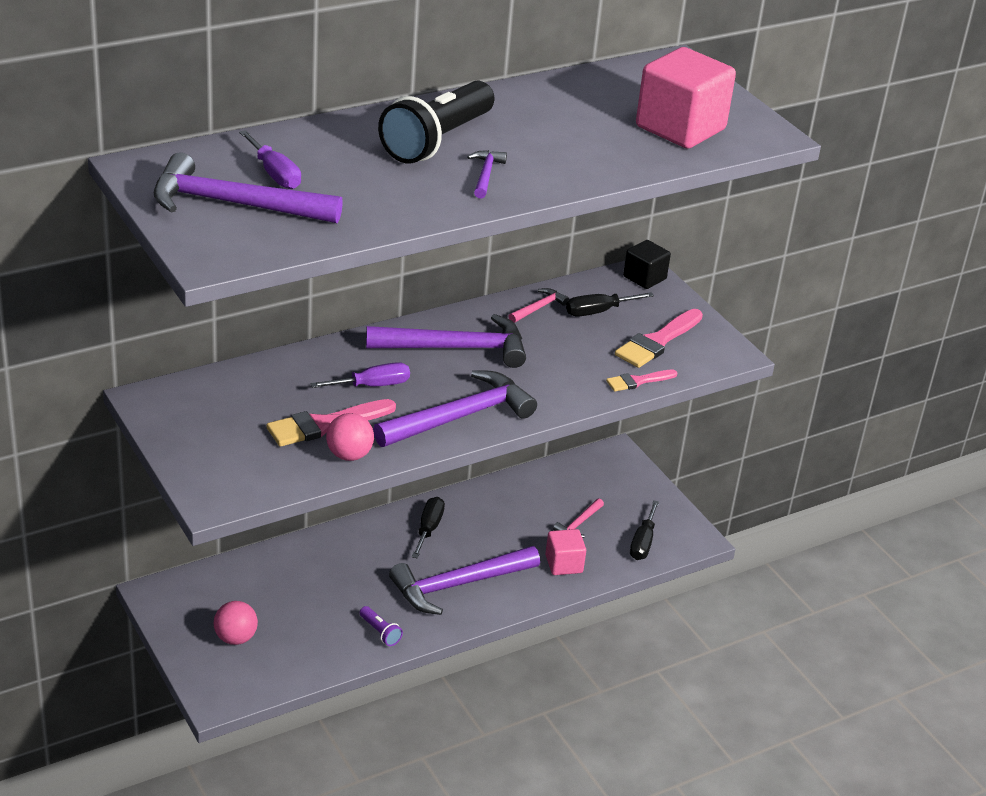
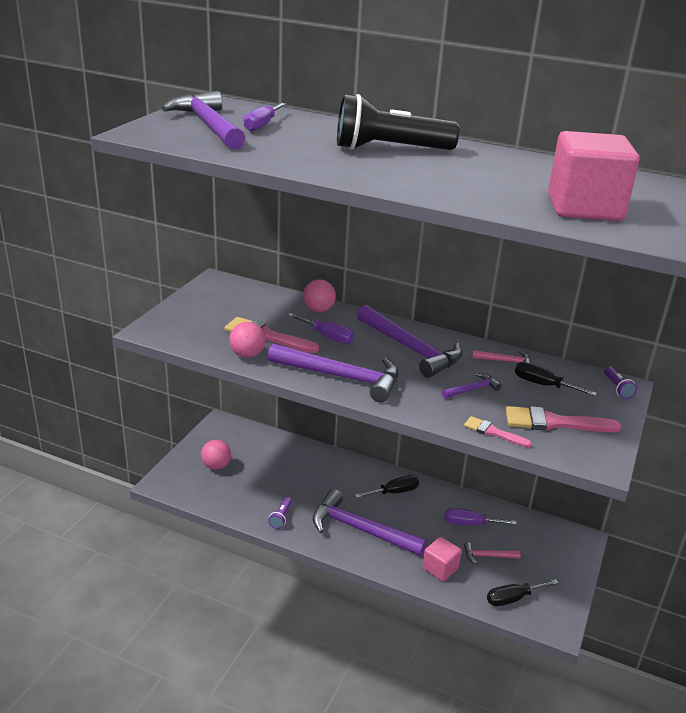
camera: 55 degrees right, 5 degrees down
purple hammer [467,150,507,199] -> purple hammer moved to [442,373,501,399]
black cube [623,240,671,289] -> purple flashlight [604,366,637,399]
none -> pink ball [303,279,336,312]
none -> purple screwdriver [444,508,516,525]

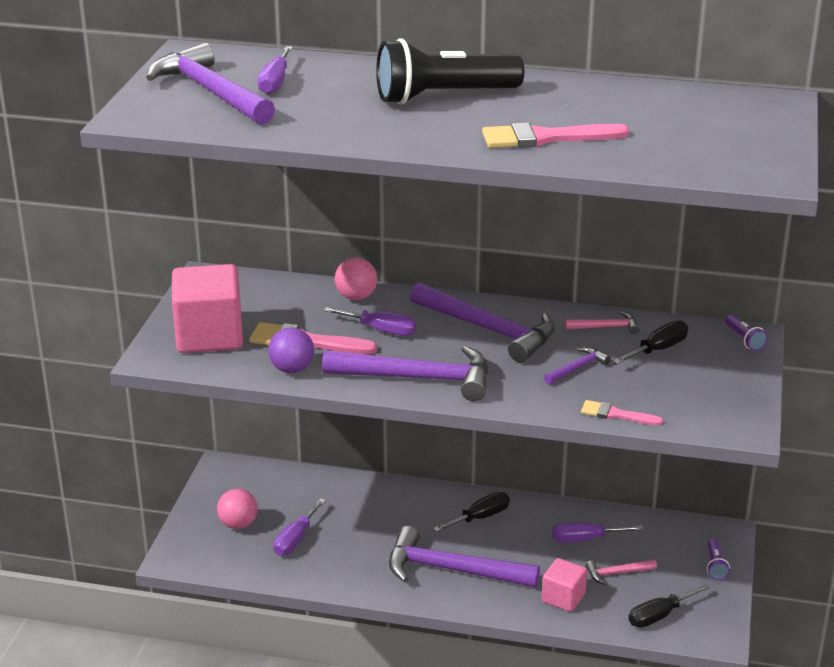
camera: 10 degrees left, 0 degrees up
pink ball [229,322,266,358] -> purple ball [268,327,314,373]
purple flashlight [268,497,292,529] -> purple flashlight moved to [707,539,730,580]
pink brush [506,406,622,432] -> pink brush moved to [482,122,629,148]
black screwdriver [515,362,597,396] -> black screwdriver turned 120 degrees clockwise [613,320,688,364]
pink cube [548,131,640,221] -> pink cube moved to [172,264,243,353]
none -> purple screwdriver [273,498,326,556]

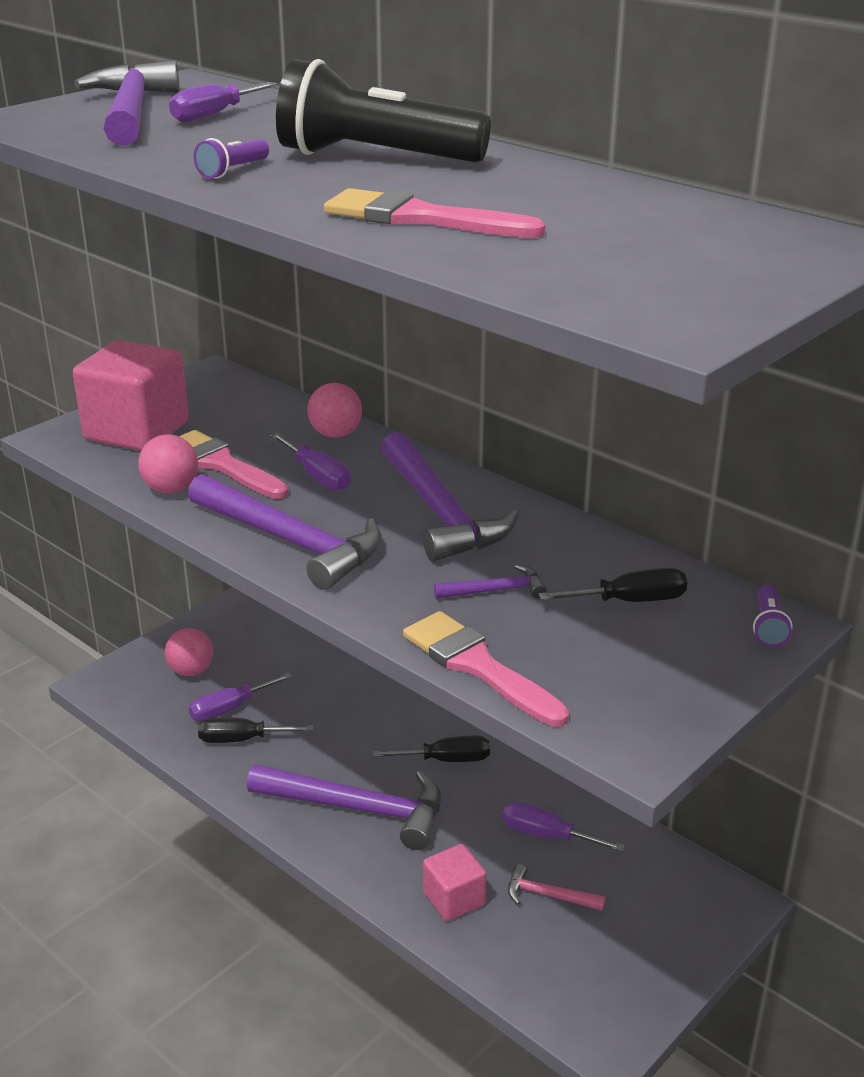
camera: 30 degrees right, 0 degrees up
purple ball [268,327,314,373] -> pink ball [138,434,198,493]
purple hammer [389,526,540,588] -> purple hammer turned 150 degrees clockwise [247,764,441,850]
pink hammer [565,312,640,334] -> none
pink brush [581,400,663,425] -> pink brush [403,611,569,727], size x1.69
black screwdriver [629,584,709,628] -> black screwdriver moved to [198,717,314,743]
purple flashlight [707,539,730,580] -> purple flashlight moved to [193,138,269,179]

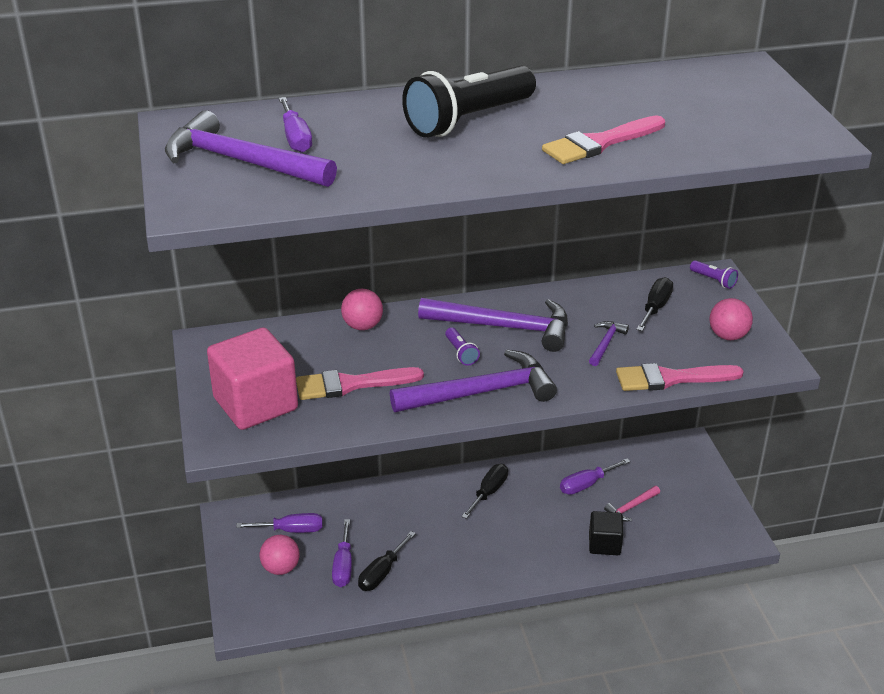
camera: 55 degrees left, 5 degrees up
pink ball [138,434,198,493] -> pink ball moved to [709,298,753,340]
purple flashlight [193,138,269,179] -> purple flashlight moved to [445,328,480,366]
purple hammer [247,764,441,850] -> none
purple screwdriver [270,433,351,491] -> purple screwdriver moved to [236,513,323,533]
pink cube [423,844,486,921] -> black cube [589,511,623,555]

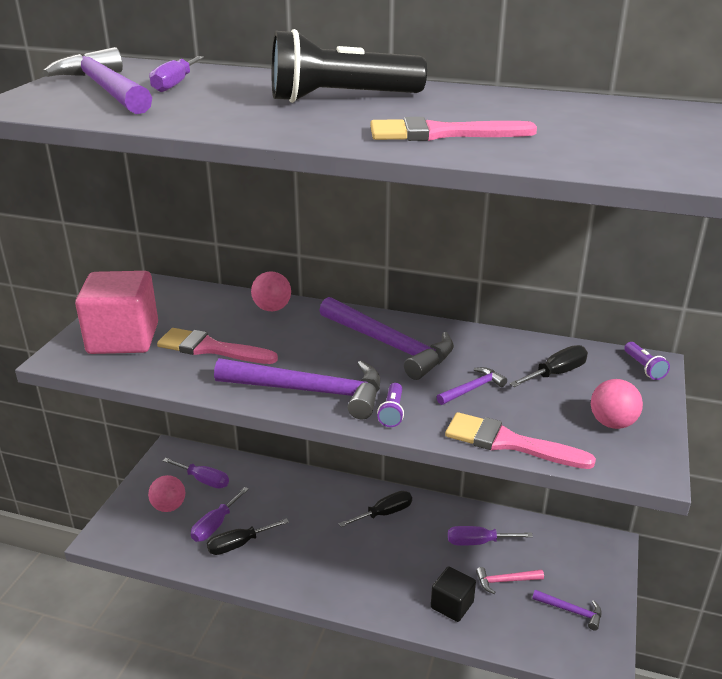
camera: 30 degrees right, 5 degrees down
purple flashlight [445,328,480,366] -> purple flashlight moved to [377,383,404,427]
none -> purple hammer [532,590,602,631]

